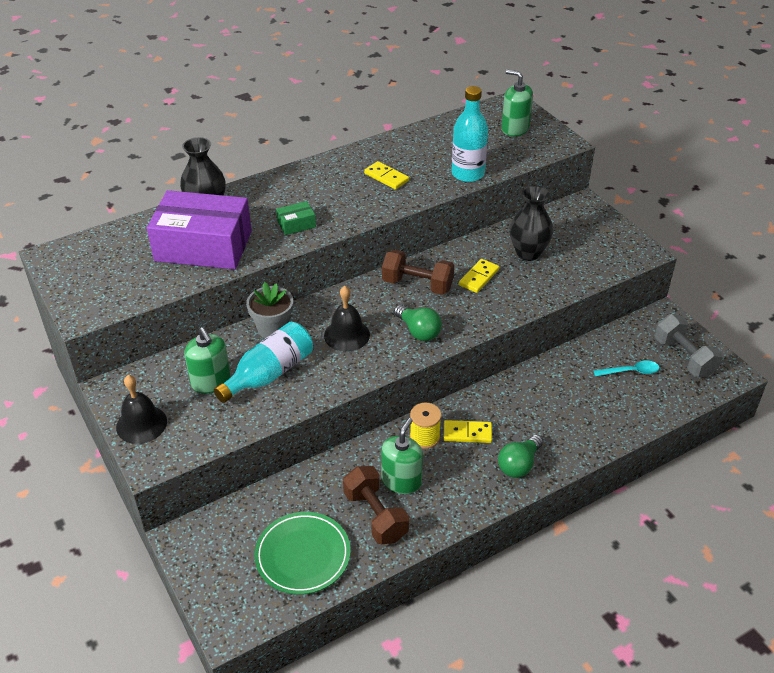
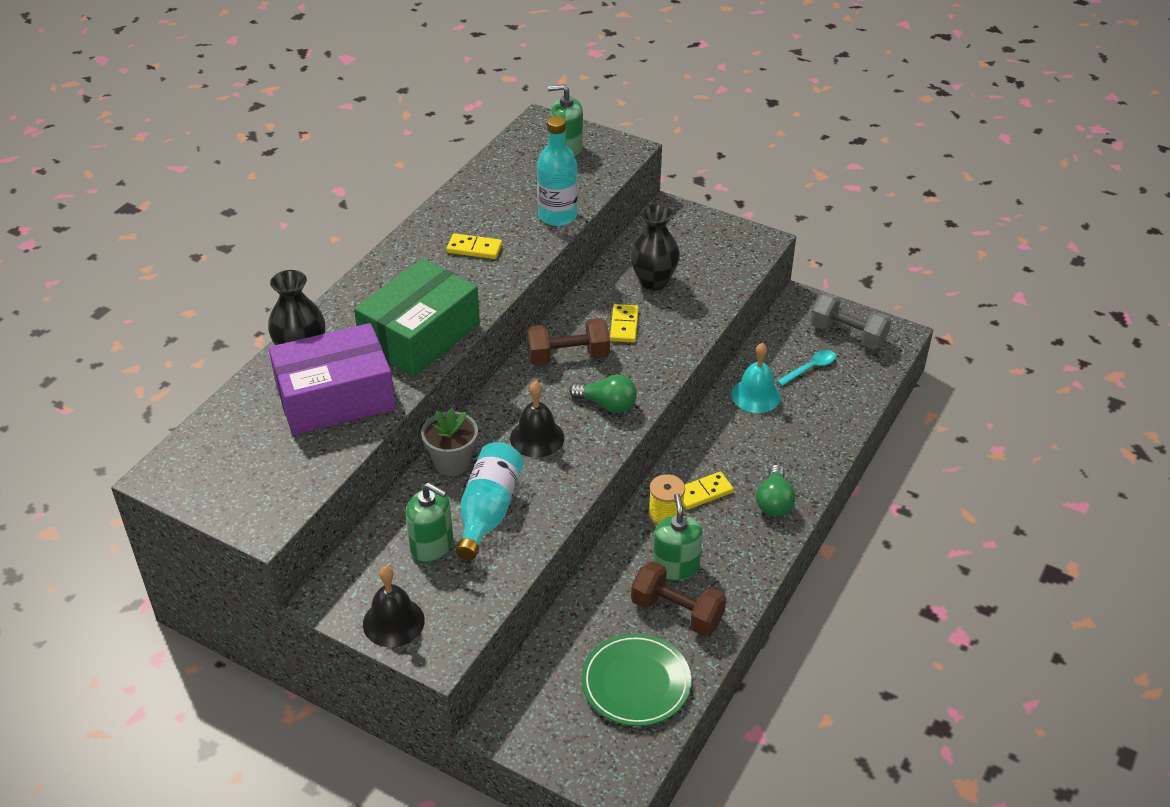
camera: 30 degrees left, 0 degrees up
green box [276,201,316,235] -> green box [354,258,480,377], size x2.50
none -> turquoise bell [731,343,781,413]

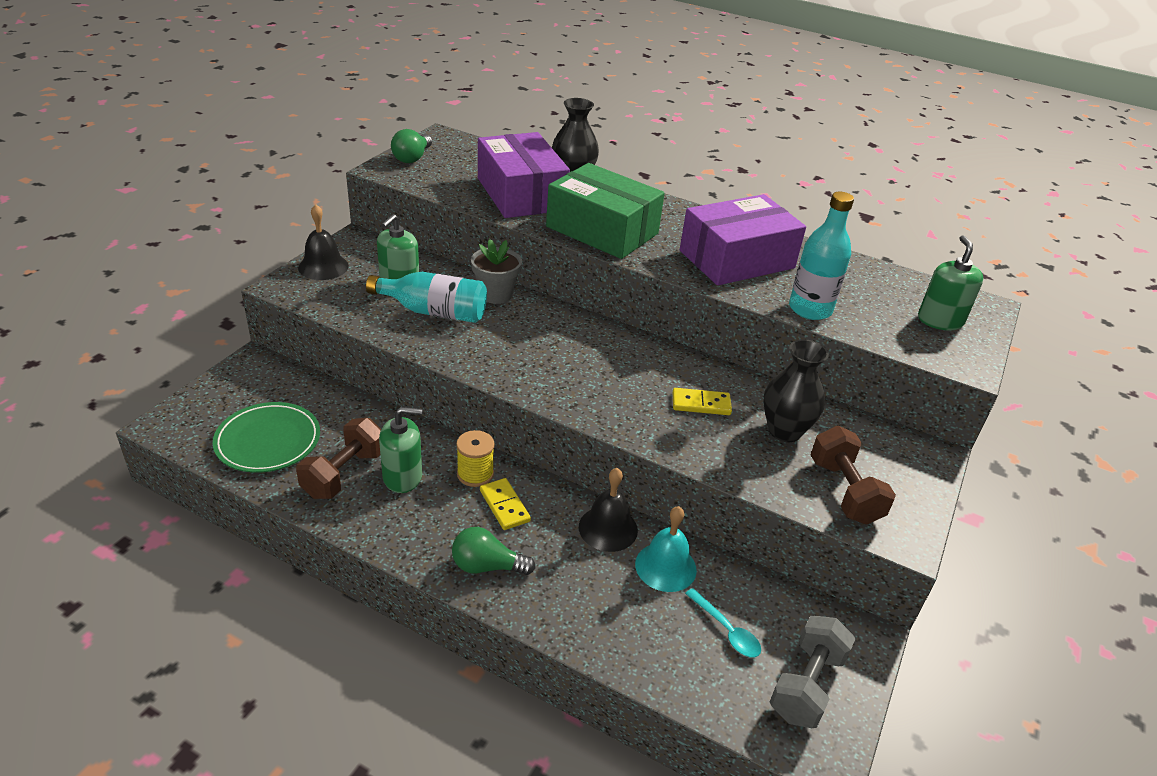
camera: 85 degrees right, 5 degrees down
yellow domino [446,233,502,259] -> purple box [680,194,806,286]
black bell [510,381,564,458] -> black bell moved to [579,468,638,552]
brown dumbbell [527,318,610,366] -> brown dumbbell moved to [811,426,896,525]
green light bulb [569,374,637,413] -> green light bulb moved to [391,129,432,163]

